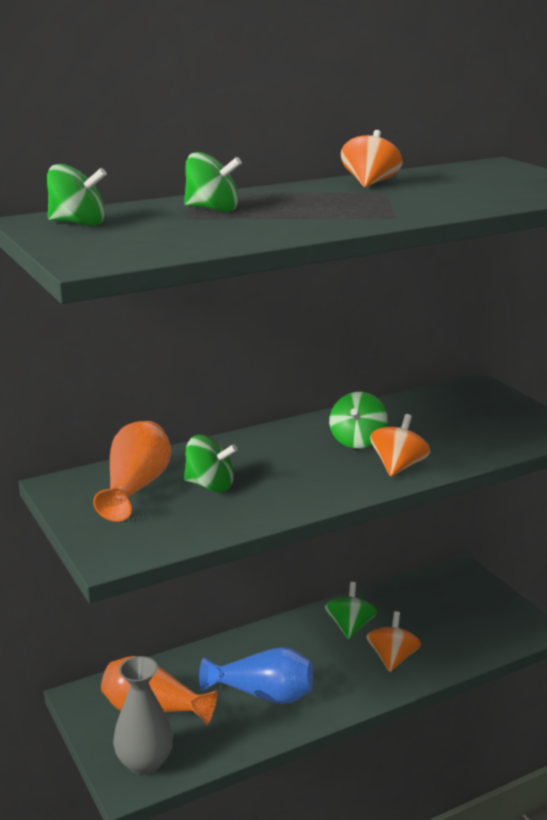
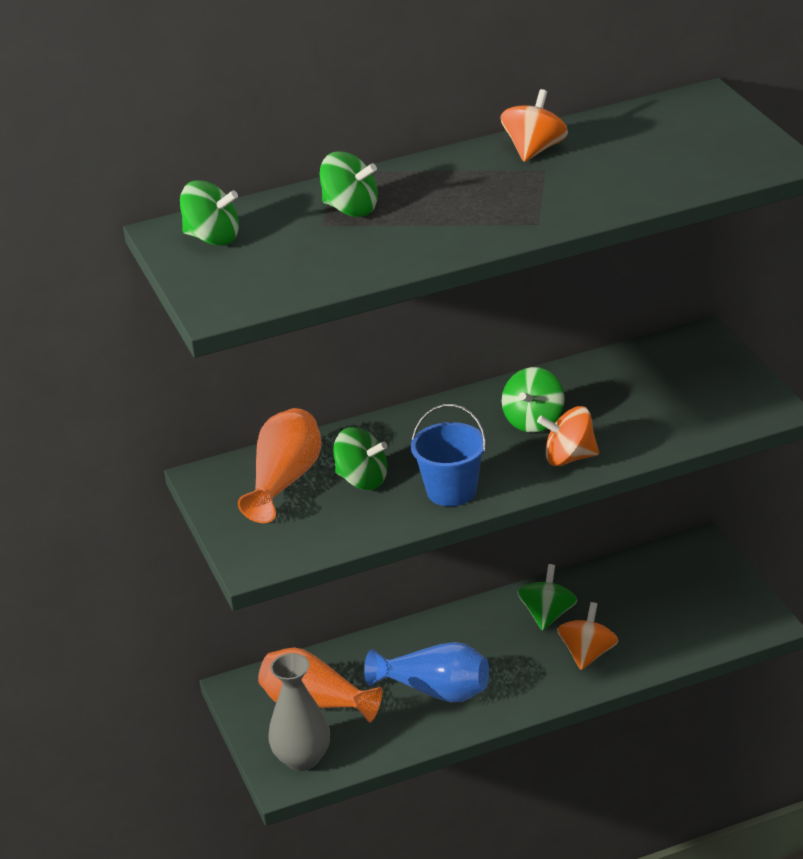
camera: 10 degrees right, 10 degrees up
orange spinning top [370,414,430,477] -> orange spinning top turned 120 degrees counterclockwise [537,406,599,466]
none -> blue bucket [411,404,486,506]

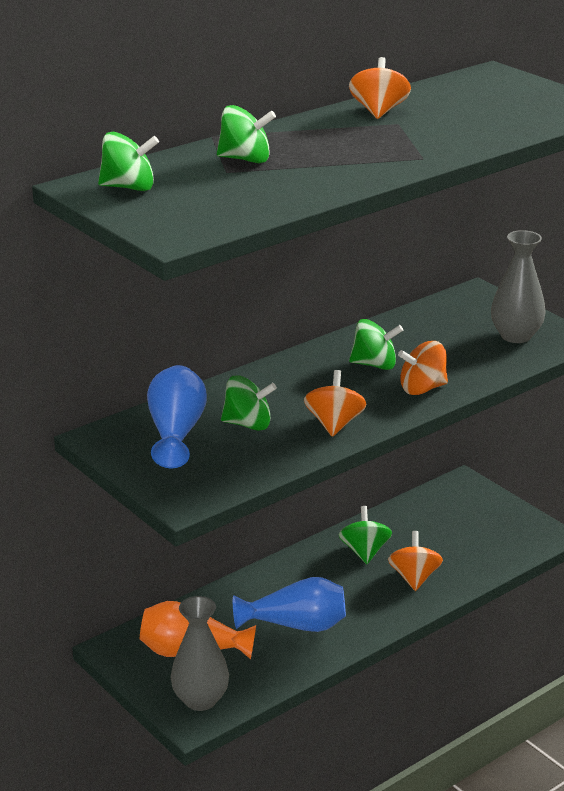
camera: 20 degrees left, 5 degrees down
orange vase [238,408,322,523] -> blue vase [147,365,207,468]
blue bucket [411,404,486,506] -> orange spinning top [304,370,366,437]
green spinning top [502,367,565,433] -> green spinning top turned 90 degrees counterclockwise [349,319,403,370]
none -> grey vase [491,230,546,343]

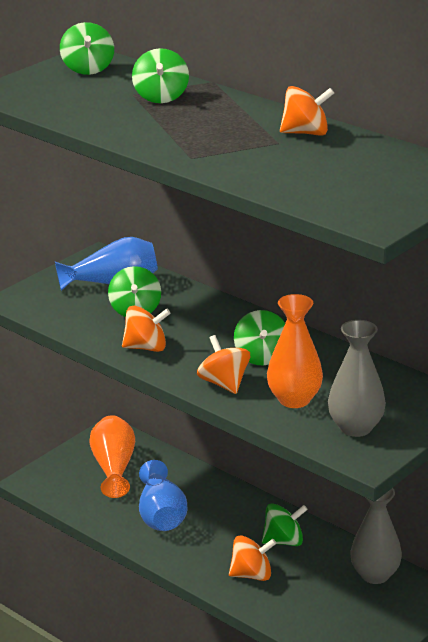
camera: 80 degrees right, 0 degrees up
grey vase [171,596,229,711] -> grey vase moved to [351,488,402,584]
none -> orange vase [267,294,323,408]

